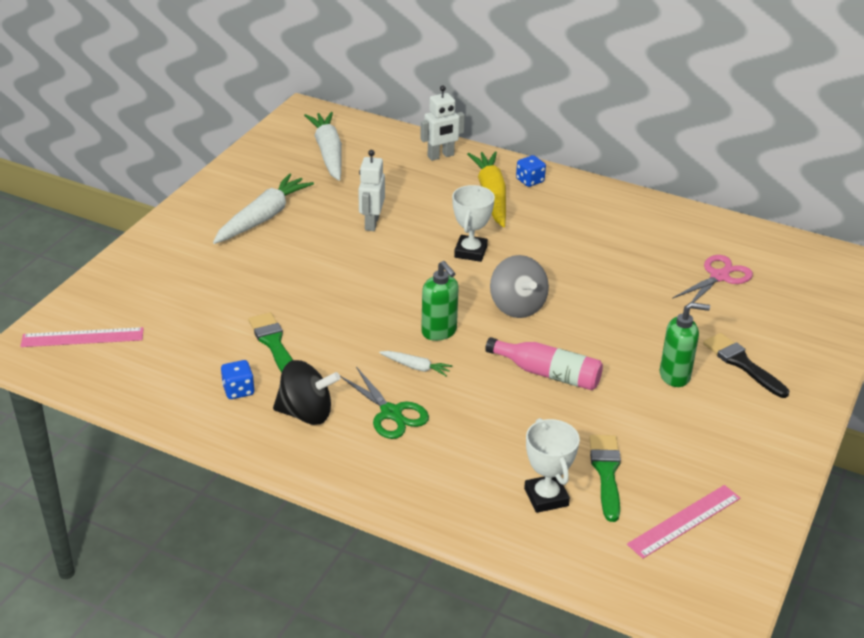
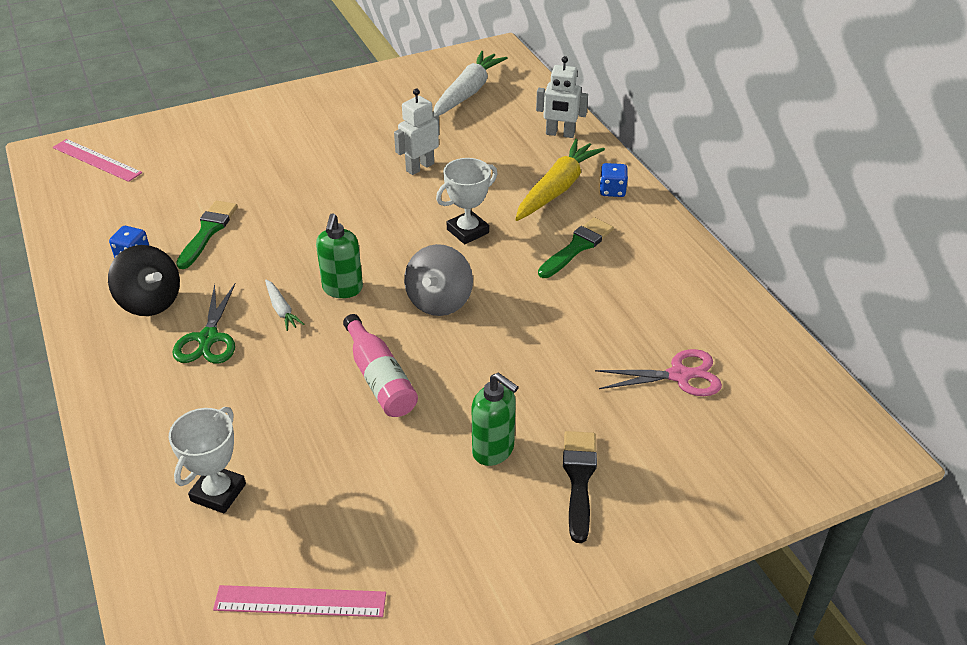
camera: 40 degrees right, 5 degrees up
white carrot [213,173,314,244] -> none
green brush [589,435,621,522] -> green brush moved to [538,217,614,278]

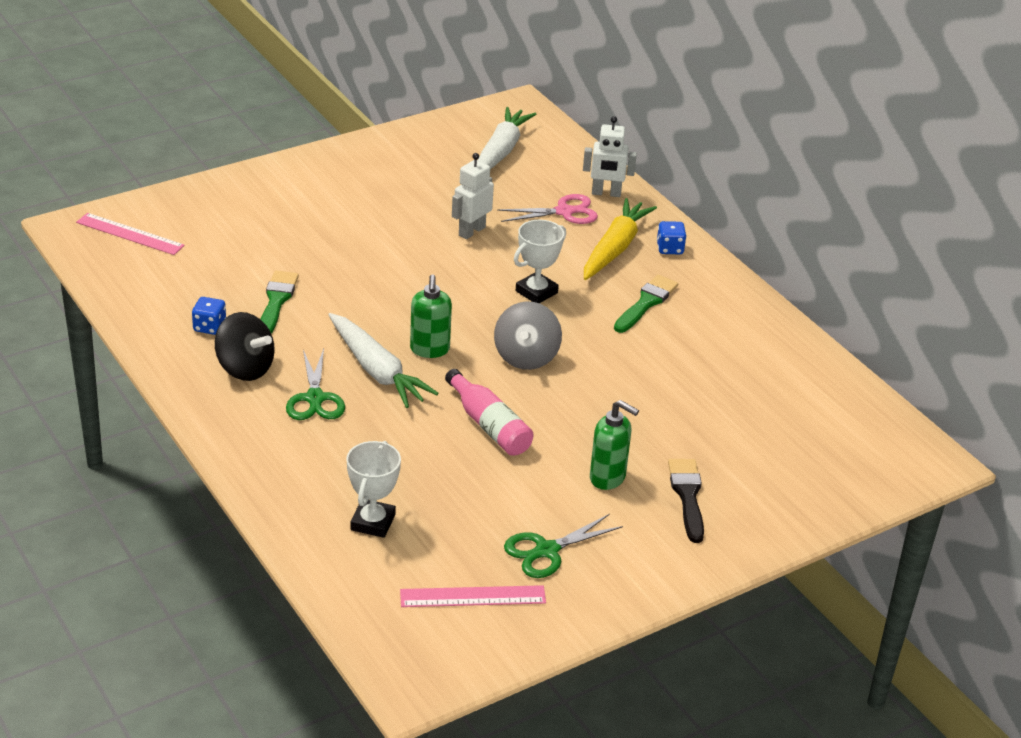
camera: 10 degrees left, 5 degrees down
white carrot [265,280,304,331] -> white carrot [328,313,438,408], size x2.12
pink scissors [595,349,722,396] -> pink scissors moved to [497,194,598,224]
none -> green scissors [504,514,623,578]

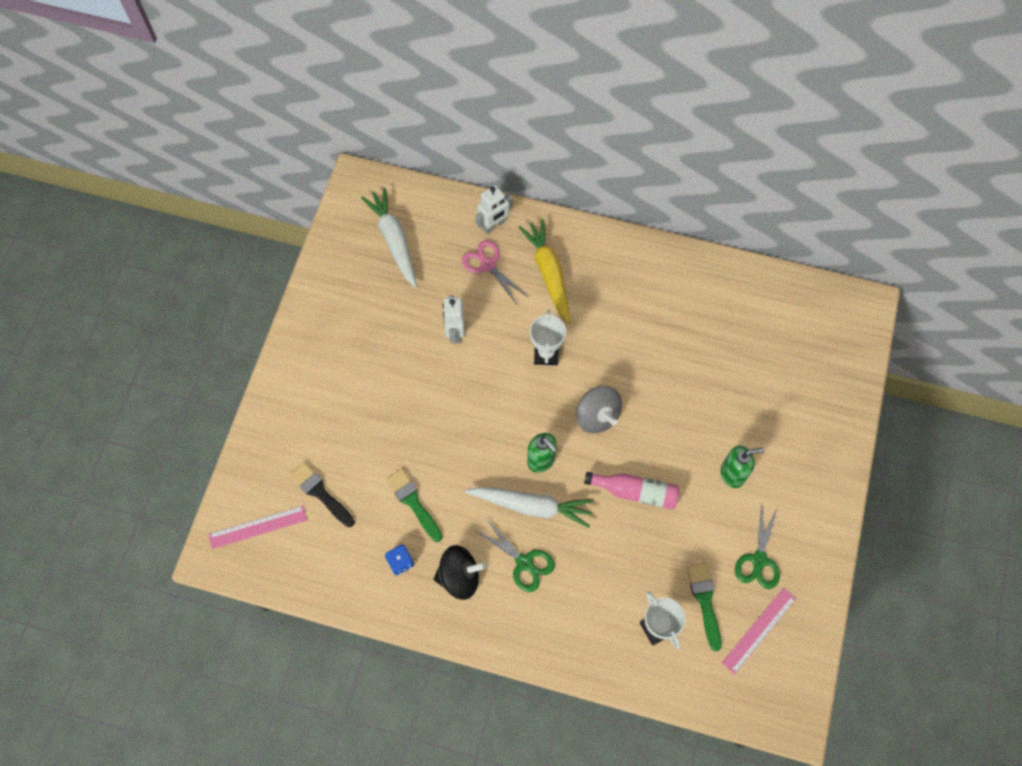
camera: 40 degrees left, 30 degrees up
pink scissors [497,194,598,224] -> pink scissors turned 75 degrees counterclockwise [462,240,529,304]
green brush [614,275,678,333] -> green brush moved to [687,563,722,651]
blue dice [657,221,686,254] -> none
black brush [668,459,704,543] -> black brush moved to [289,462,355,527]

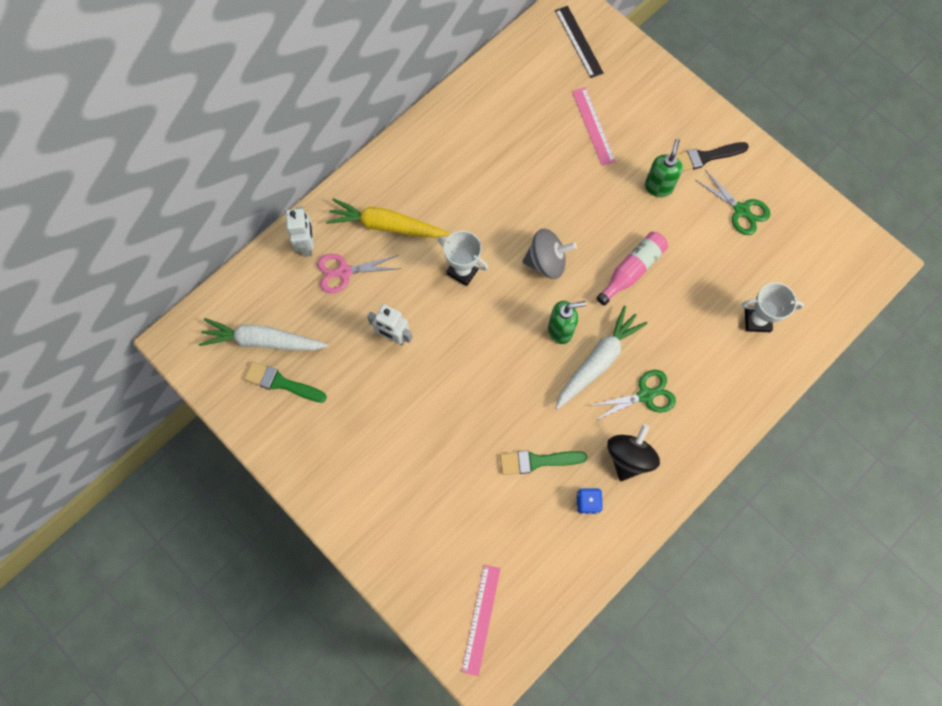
camera: 60 degrees left, 5 degrees up
black brush [289,462,355,527] -> black brush moved to [675,142,749,172]
green brush [687,563,722,651] -> green brush moved to [244,361,327,403]
pink ruler [722,588,796,674] -> pink ruler moved to [572,87,616,166]
none -> black ruler [555,6,604,78]

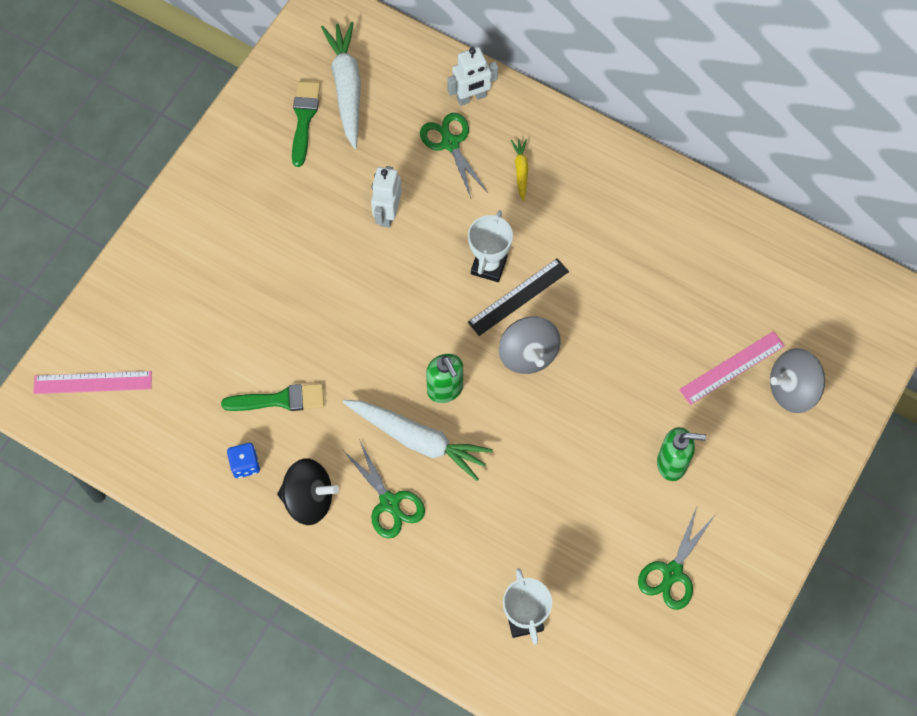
camera: 75 degrees right, 5 degrees down
pink scissors [317,254,401,293] -> green scissors [420,113,487,198]
yellow carrot [326,198,449,238] -> yellow carrot [511,139,528,201], size x0.47
green brush [500,450,587,475] -> green brush turned 105 degrees clockwise [221,384,324,411]
black ruler [555,6,604,78] -> black ruler moved to [468,258,569,336]
pink bottle [597,232,668,306] -> none
black brush [675,142,749,172] -> none
none -> grey spinning top [770,348,825,413]

